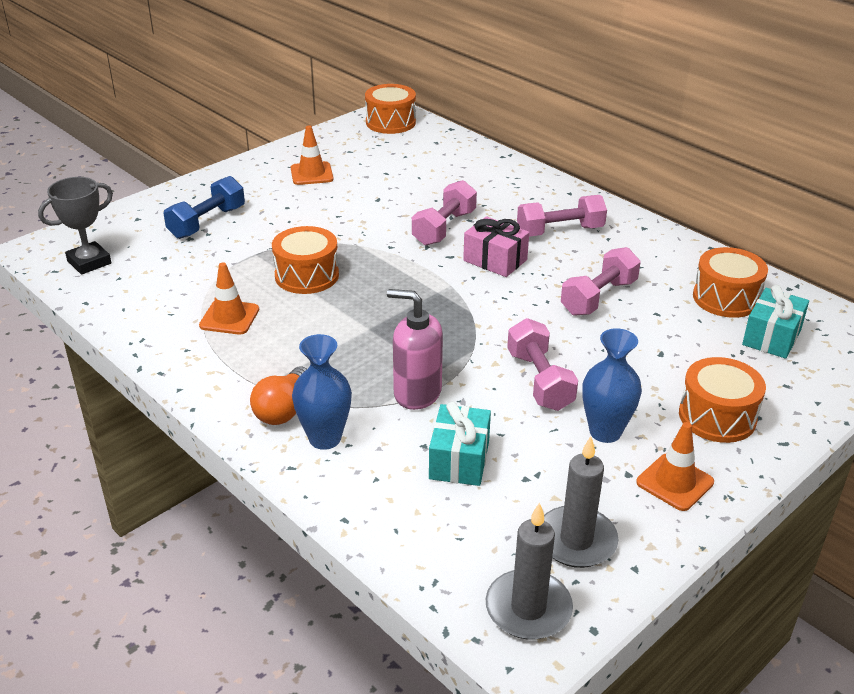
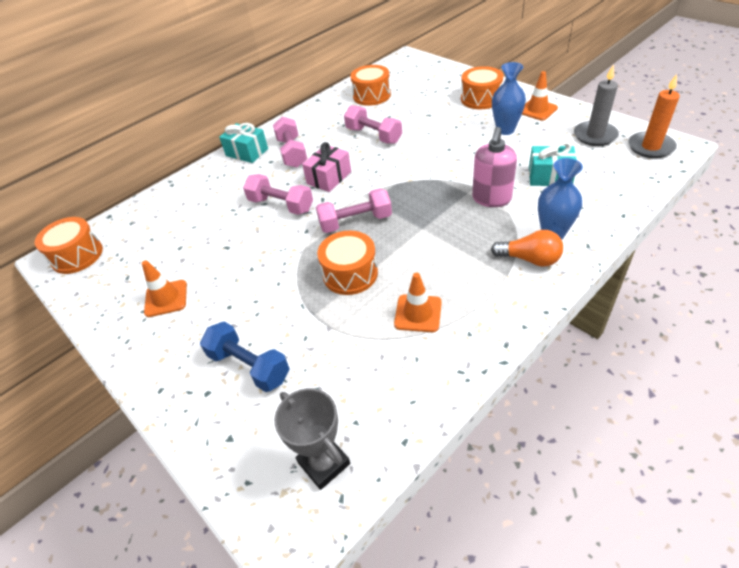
camera: 85 degrees left, 10 degrees up
grey candle [486,502,573,640] -> orange candle [628,74,680,158]
pink dumbbell [507,318,578,411] -> pink dumbbell moved to [316,188,392,233]
turquoise gift [742,285,809,359] -> turquoise gift moved to [219,123,268,163]

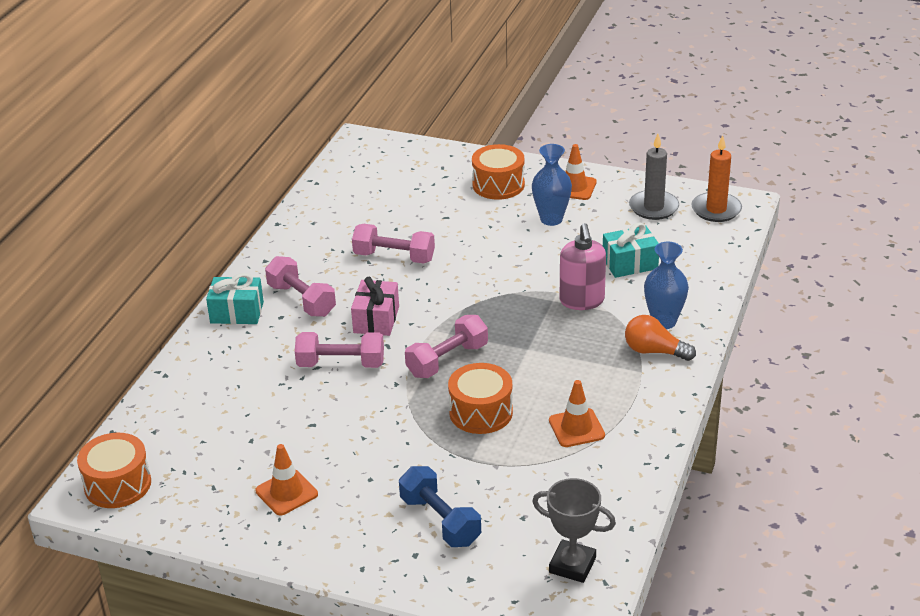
camera: 30 degrees left, 10 degrees down
blue dumbbell [200,322,290,392] -> blue dumbbell turned 45 degrees clockwise [399,466,481,547]
orange drum [350,65,391,106] -> none
orange light bulb [491,230,563,267] -> orange light bulb turned 150 degrees counterclockwise [625,315,696,361]

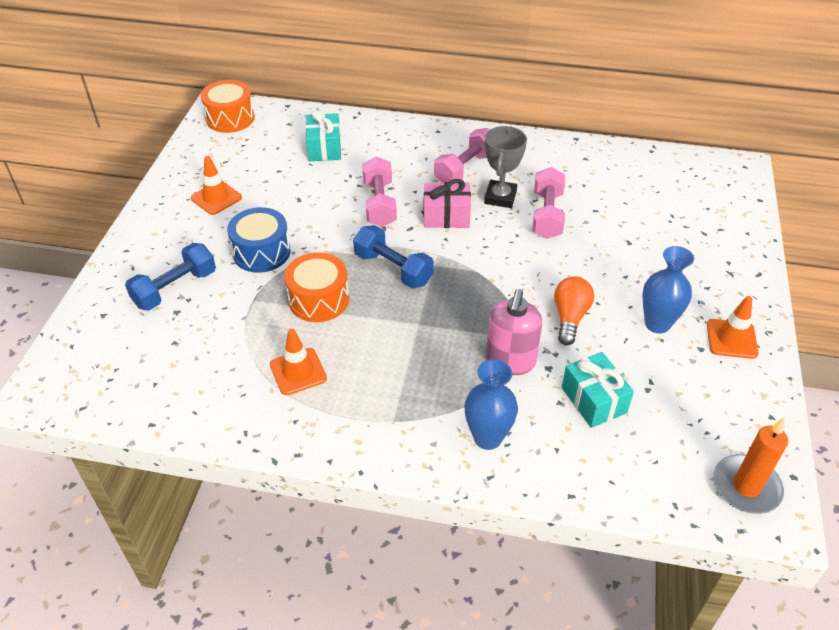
camera: 80 degrees right, 10 degrees up
turquoise gift [206,273,264,324] -> turquoise gift moved to [306,110,341,161]
pink dumbbell [405,315,488,378] -> blue dumbbell [353,225,434,288]
orange drum [472,144,525,200] -> none
grey trophy [532,478,616,583] -> grey trophy moved to [484,126,527,208]
pink soap dispenser [560,223,606,310] -> pink soap dispenser turned 60 degrees counterclockwise [486,289,542,375]
orange light bulb [625,315,696,361] -> orange light bulb moved to [554,276,594,345]
grey candle [629,134,679,220] -> none
none -> blue drum [227,207,291,273]

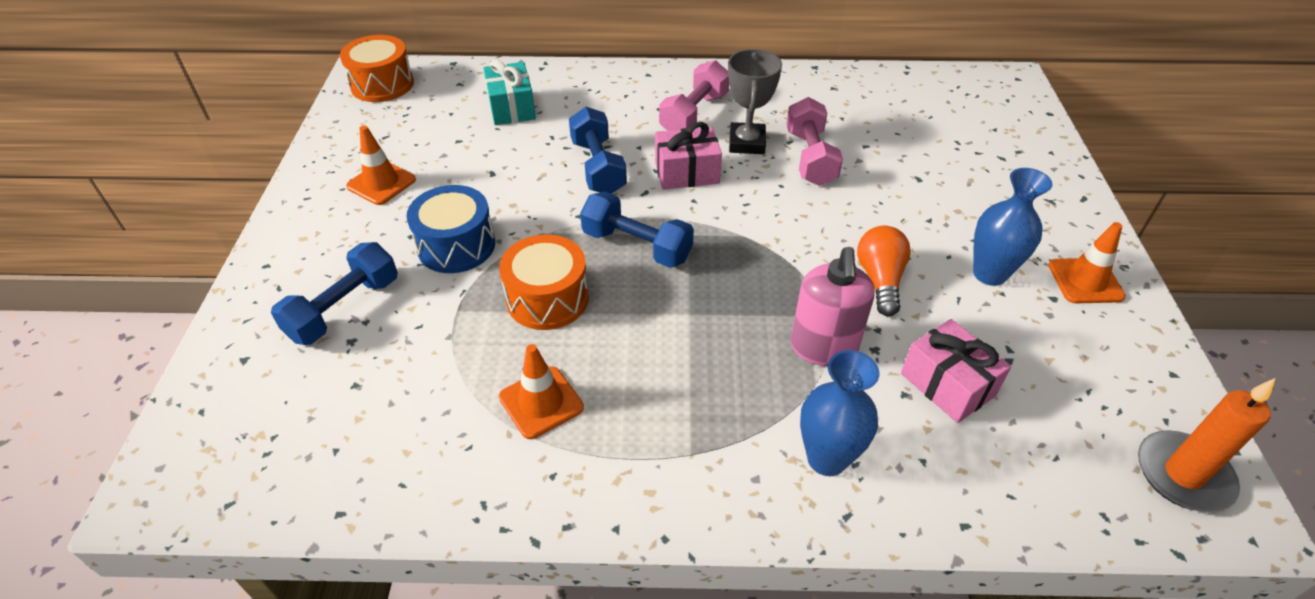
camera: 10 degrees left, 0 degrees up
pink dumbbell [362,156,397,227] -> blue dumbbell [569,107,627,194]
turquoise gift [562,352,634,428] -> pink gift [901,319,1011,423]

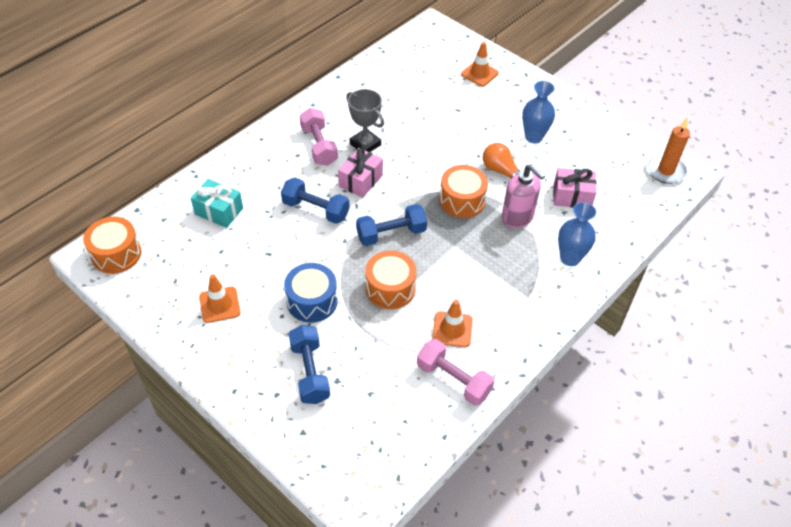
camera: 50 degrees left, 5 degrees up
pink dumbbell [786,97,843,186] -> pink dumbbell moved to [417,339,494,406]
orange traffic cone [1048,222,1126,304] -> orange traffic cone moved to [461,42,499,87]
none -> orange drum [439,165,488,218]

